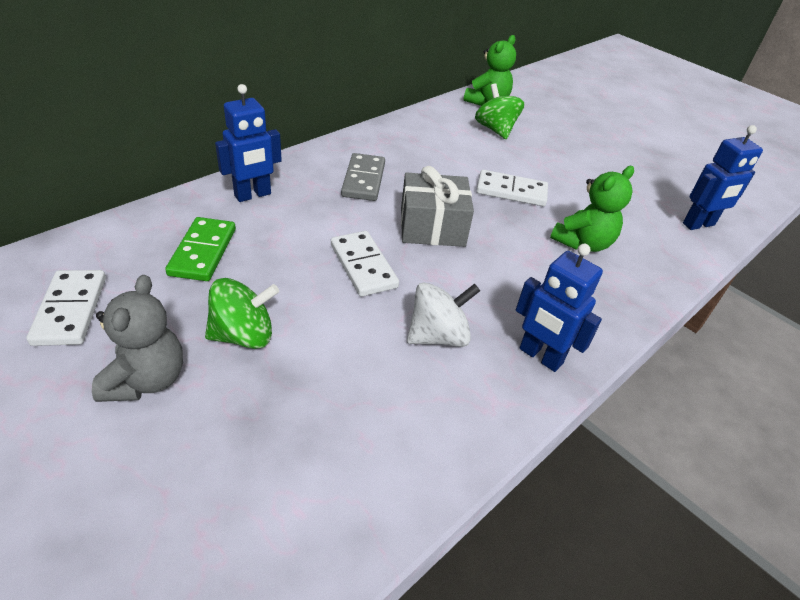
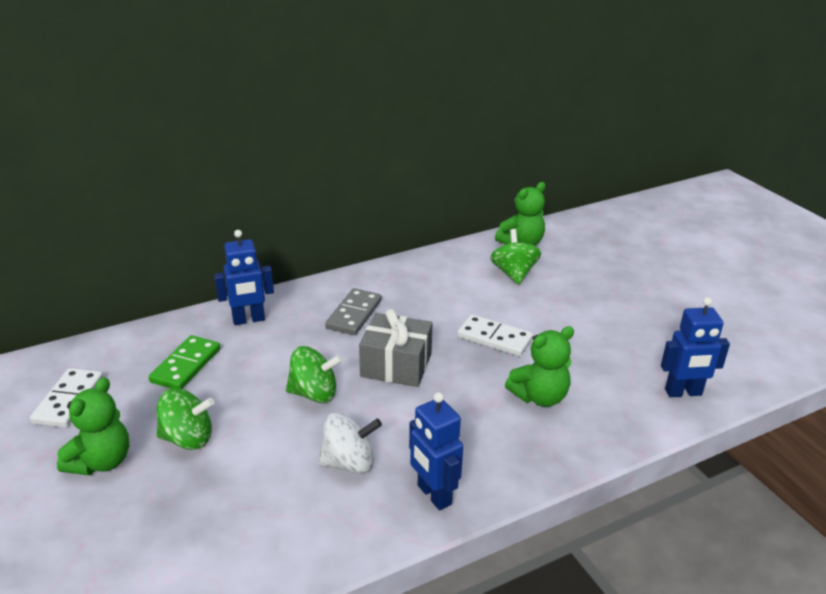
camera: 20 degrees right, 10 degrees down
grey teddy bear [92,275,183,402] -> green teddy bear [57,377,129,475]
white domino [331,231,399,297] -> green spinning top [286,346,343,403]

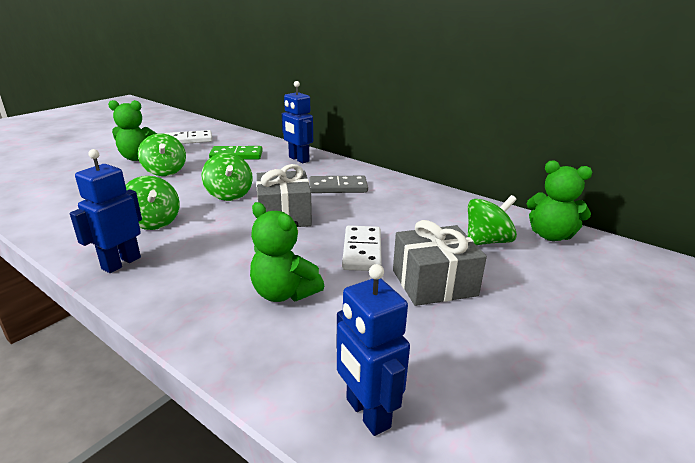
camera: 65 degrees right, 5 degrees down
white spinning top [318,412,382,474] -> green spinning top [125,176,180,230]
none -> grey gift [393,220,487,306]

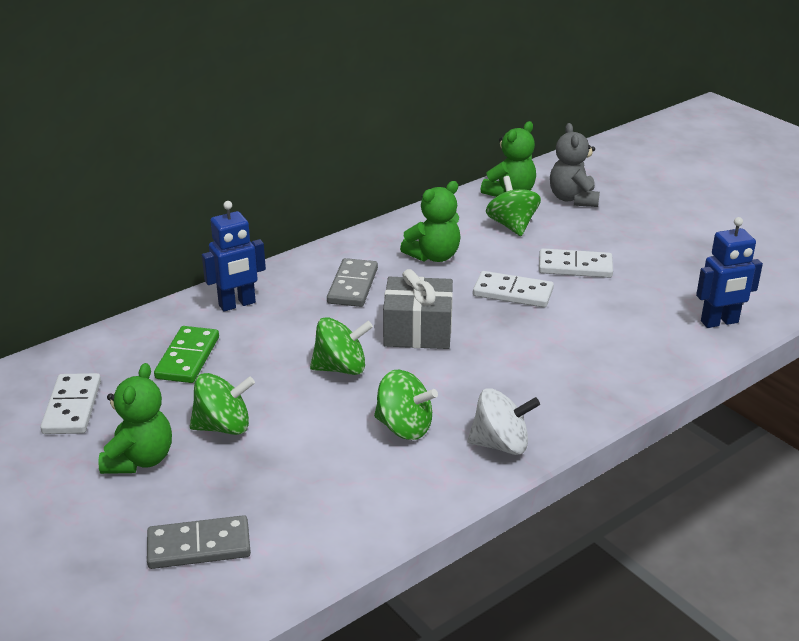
camera: 75 degrees left, 5 degrees up
blue robot [70,149,142,273] -> white spinning top [467,388,540,455]
green spinning top [125,176,180,230] -> green spinning top turned 45 degrees clockwise [374,370,438,440]
green teddy bear [250,202,324,302] -> green teddy bear moved to [400,181,461,262]
grey gift [393,220,487,306] -> white domino [539,248,613,278]
none -> grey domino [147,515,251,569]
none -> grey teddy bear [550,123,600,207]

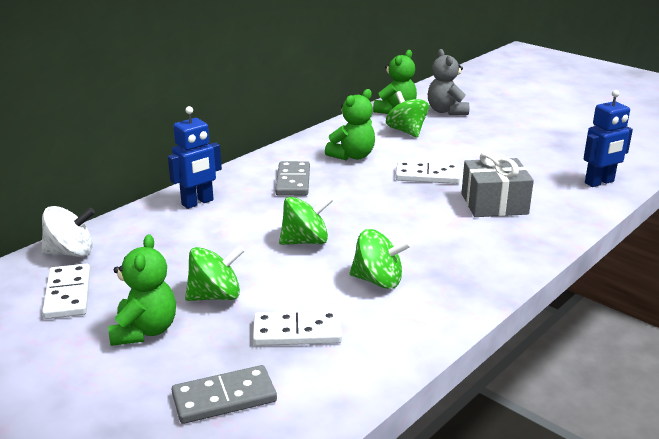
camera: 10 degrees left, 5 degrees down
green domino [154,326,219,383] -> none
grey gift [383,269,453,349] -> grey gift moved to [461,151,534,217]
white spinning top [467,388,540,455] -> white spinning top moved to [41,206,95,257]
white domino [539,248,613,278] -> white domino moved to [253,310,342,346]

